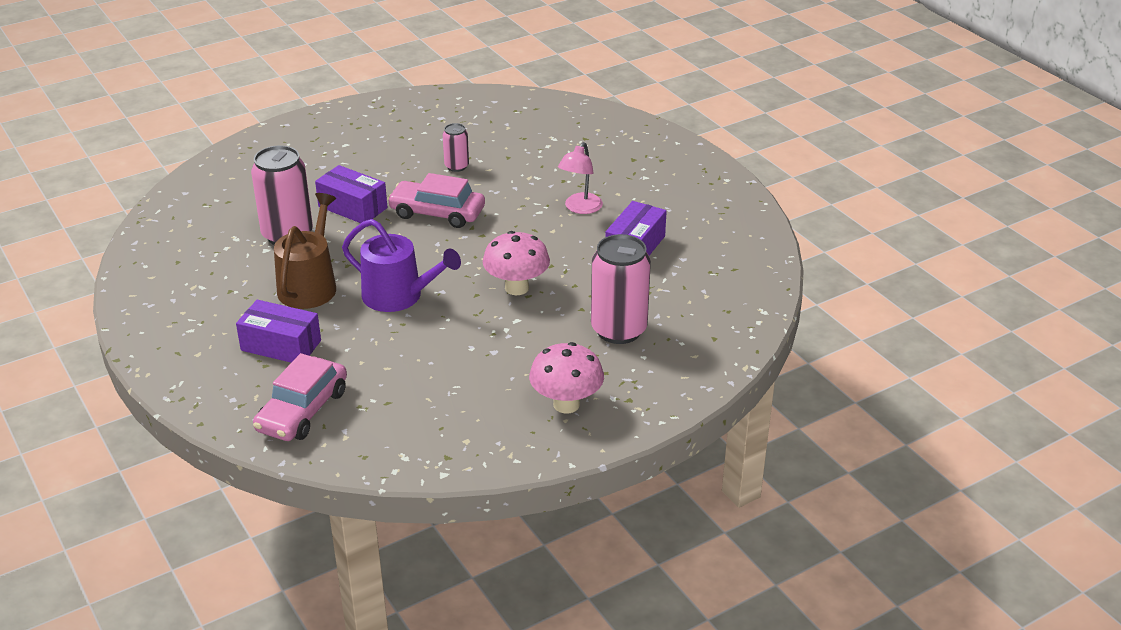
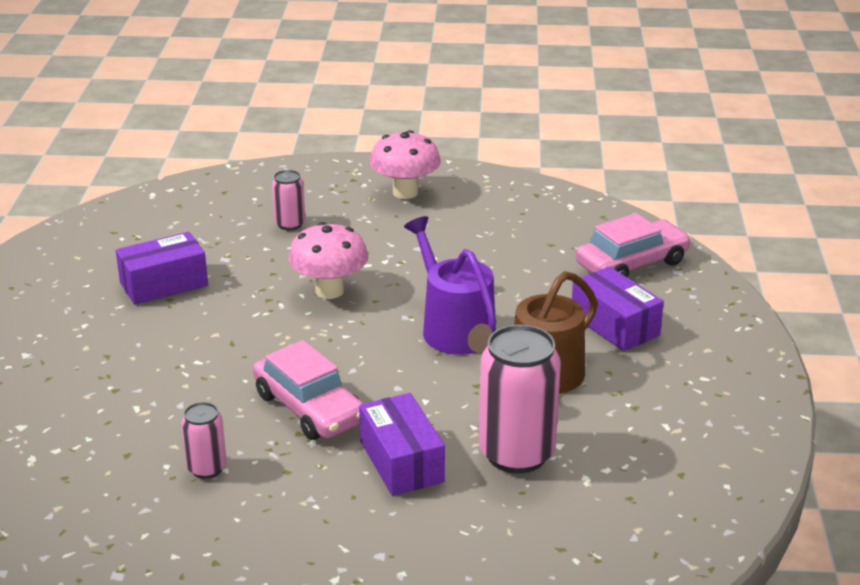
camera: 145 degrees left, 5 degrees down
pink lamp [558,142,603,214] -> none
pink can [591,234,651,344] -> pink can [272,170,305,230], size x0.52

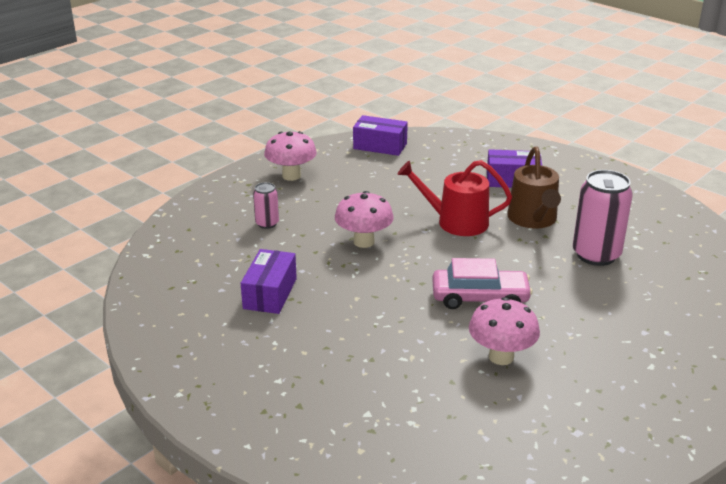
camera: 50 degrees left, 0 degrees up
pink can [181,402,227,479] -> pink mushroom [469,297,540,365]
purple box [359,393,445,496] -> purple box moved to [353,115,408,156]
purple watering can [404,216,496,355] -> red watering can [397,160,512,236]
pink car [576,213,691,277] -> none

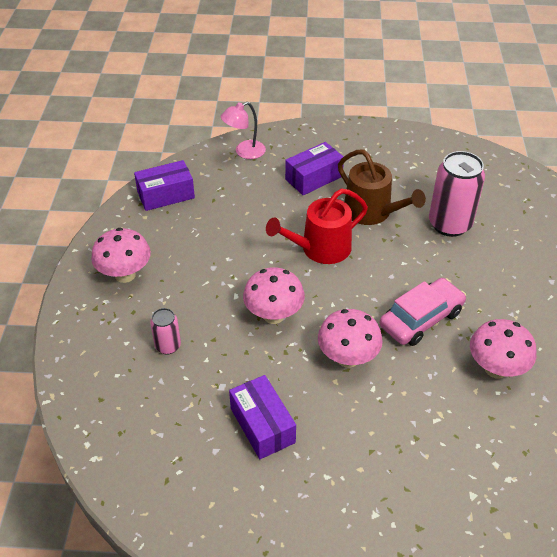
camera: 40 degrees left, 15 degrees up
none -> pink lamp [221,102,266,159]
none -> pink mushroom [318,309,383,368]

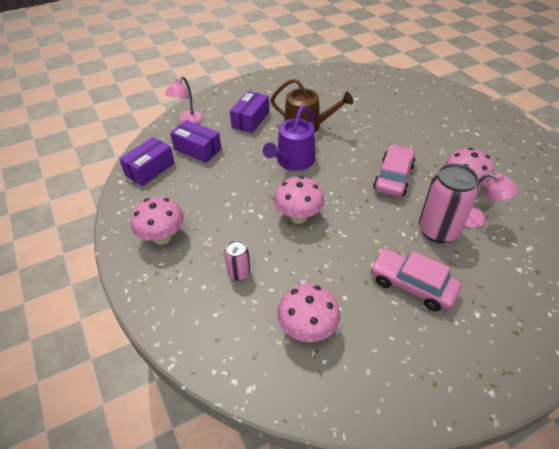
camera: 30 degrees left, 0 degrees up
purple box [229,375,296,459] -> purple box moved to [170,120,221,163]
red watering can [266,189,368,264] -> purple watering can [263,106,315,171]
pink mushroom [318,309,383,368] -> pink mushroom moved to [277,284,340,342]
pink can [429,151,485,237] -> pink can moved to [419,163,479,243]
none -> pink car [370,248,461,311]
none -> pink lamp [464,173,518,228]

